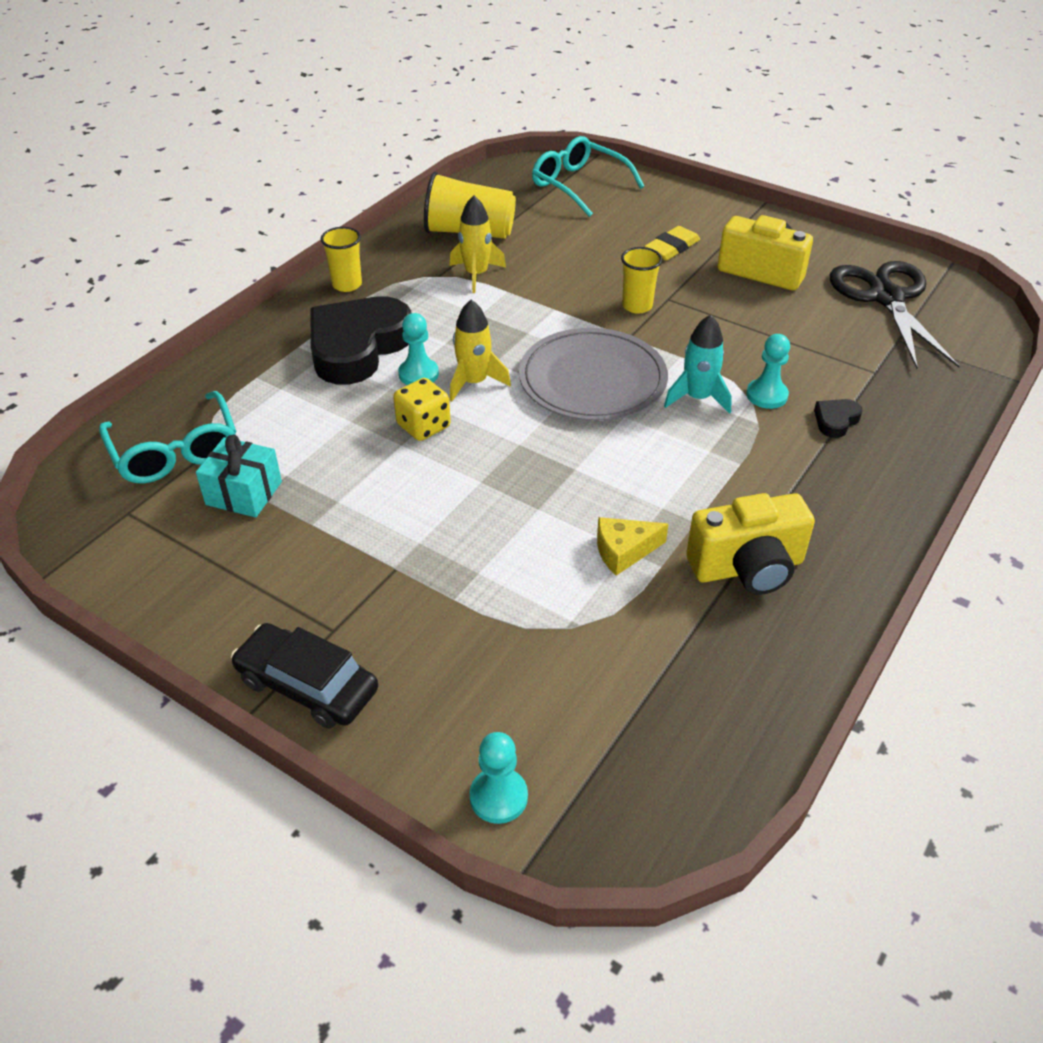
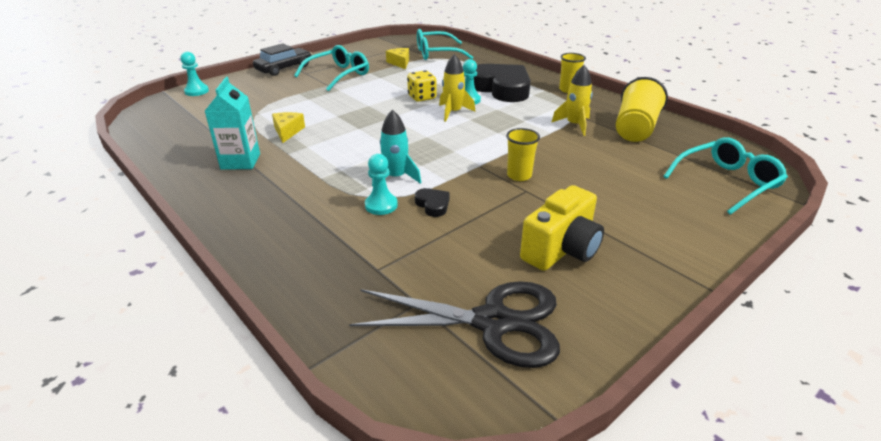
camera: 105 degrees right, 10 degrees down
turquoise gift [196,435,282,518] -> yellow cheese [386,48,409,70]
grey plate [519,328,668,421] -> none
yellow eraser [644,226,700,261] -> none
yellow camera [686,493,815,595] -> turquoise carton [205,77,260,170]
black heart [814,399,862,438] -> black heart moved to [415,188,450,217]
none -> turquoise glasses [294,45,369,91]

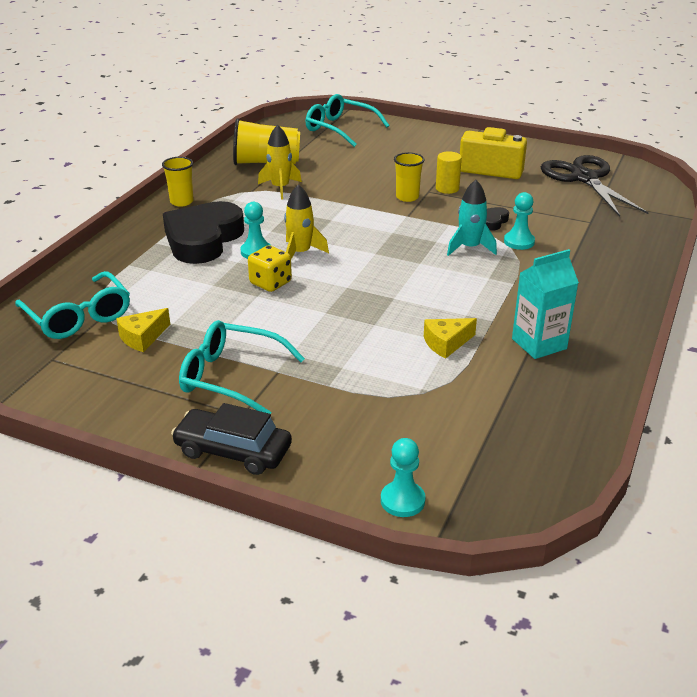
camera: 115 degrees left, 0 degrees up
none -> yellow cylinder [436,151,462,194]

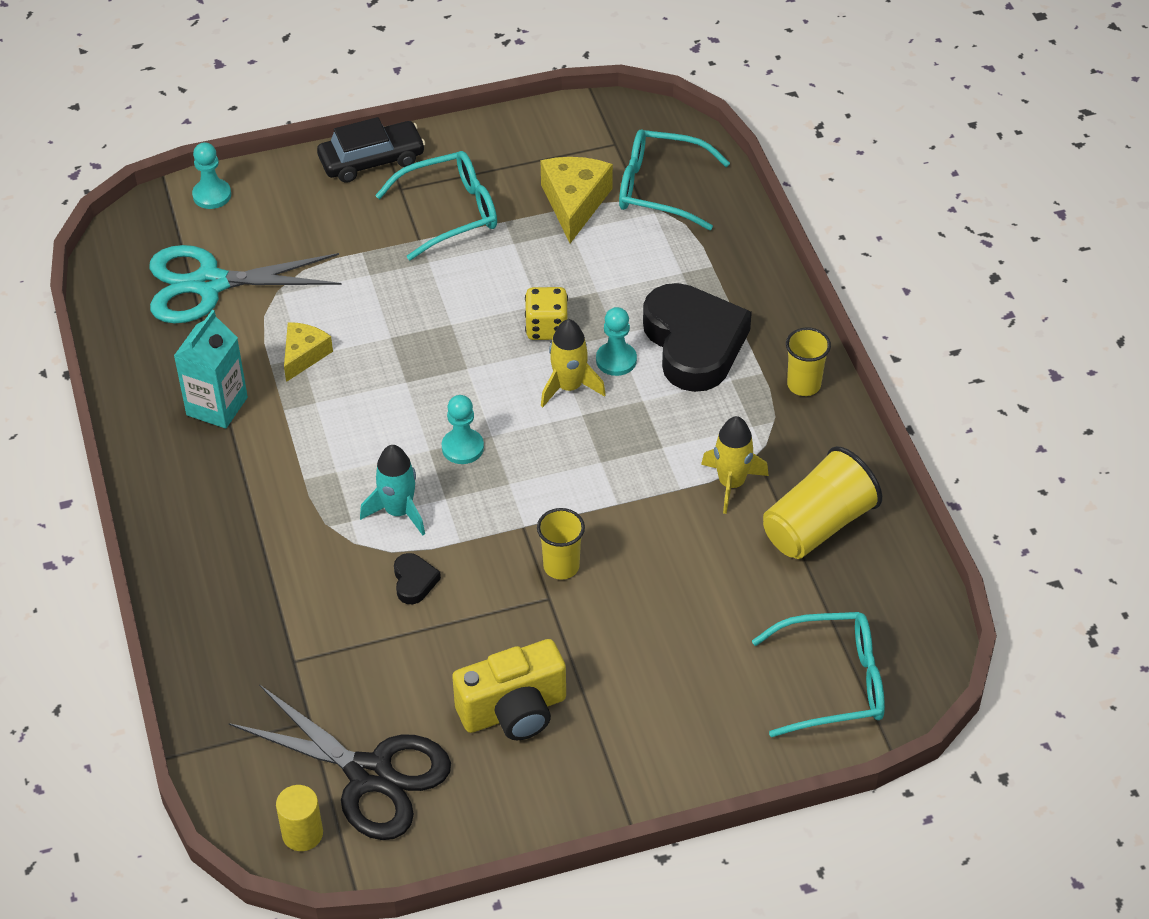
camera: 140 degrees right, 15 degrees up
yellow cheese [116,308,170,352] -> yellow cheese [541,157,613,243], size x1.57
yellow cylinder [436,151,462,194] -> yellow cylinder moved to [276,785,323,851]
turquoise pawn [504,192,535,250] -> turquoise pawn moved to [442,395,484,464]
none -> turquoise scissors [150,245,342,324]

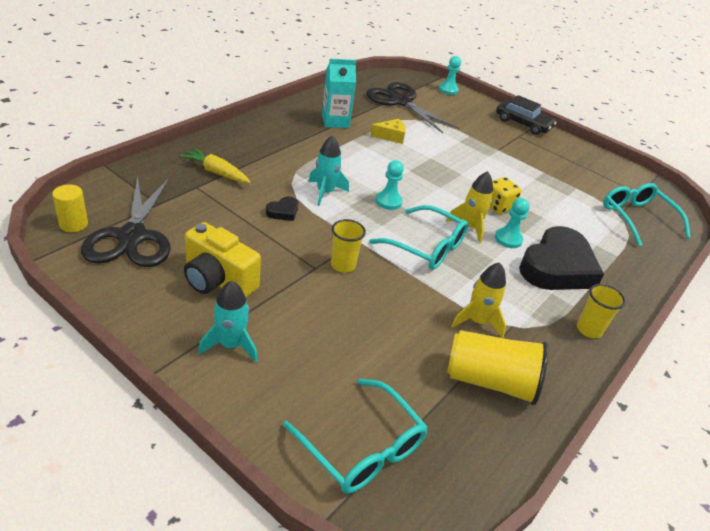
camera: 50 degrees right, 10 degrees down
turquoise scissors [150,245,342,324] -> black scissors [366,82,460,133]
turquoise glasses [375,151,497,261] -> turquoise glasses moved to [369,205,469,270]
yellow cheese [541,157,613,243] -> none
none -> yellow carrot [178,147,251,183]
none -> turquoise rocket [198,281,258,362]

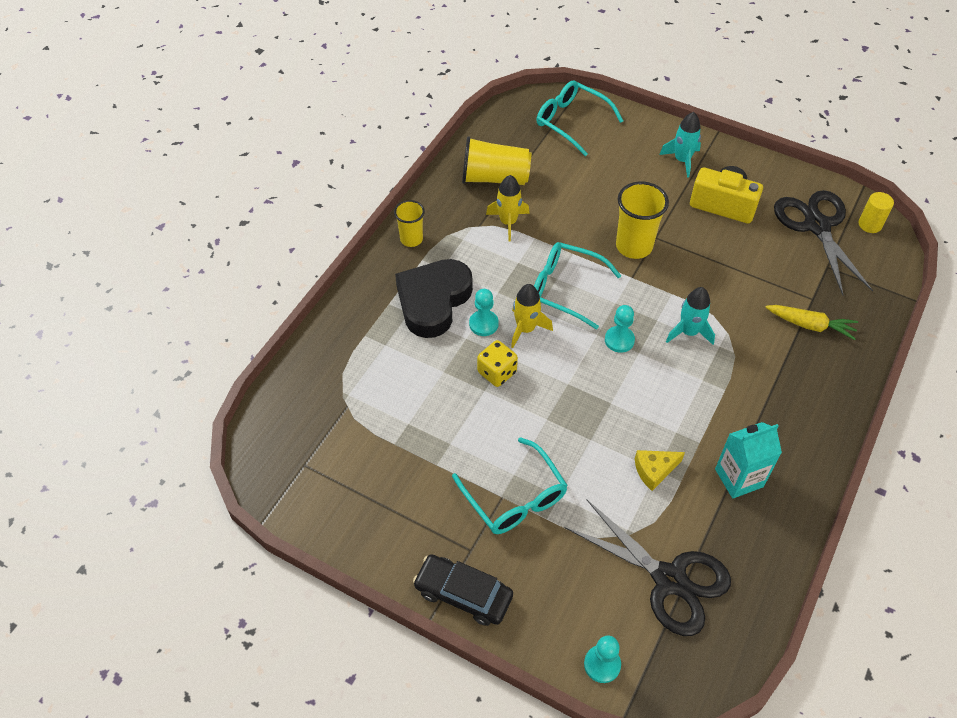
camera: 175 degrees right, 15 degrees up
black heart [266,196,298,221] -> none
yellow cup [331,219,366,273] -> yellow cup [616,182,669,259], size x1.62
turquoise glasses [603,183,691,246] -> turquoise glasses moved to [452,437,568,534]

